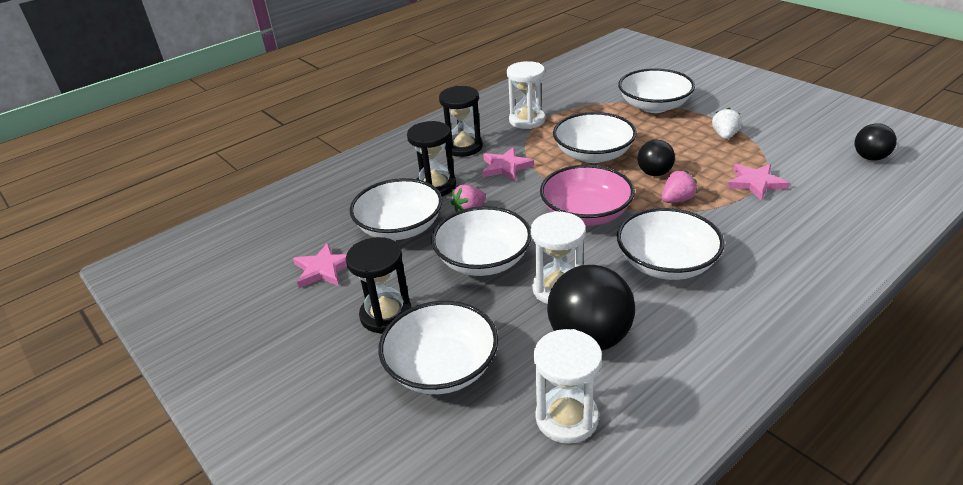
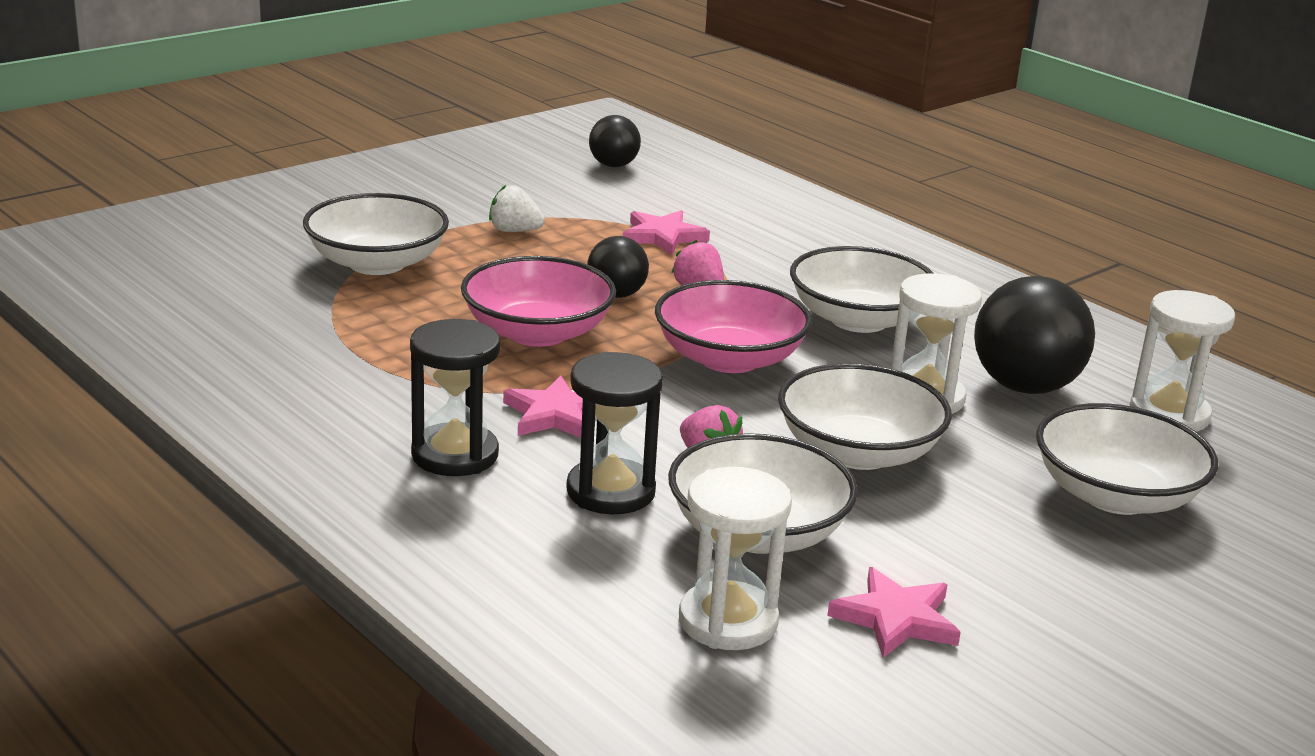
camera: 95 degrees left, 10 degrees down
black hourglass [346,237,412,334] -> none
white hourglass [507,61,545,129] -> white hourglass moved to [679,467,792,650]
white bowl [553,112,637,163] -> pink bowl [461,256,616,347]

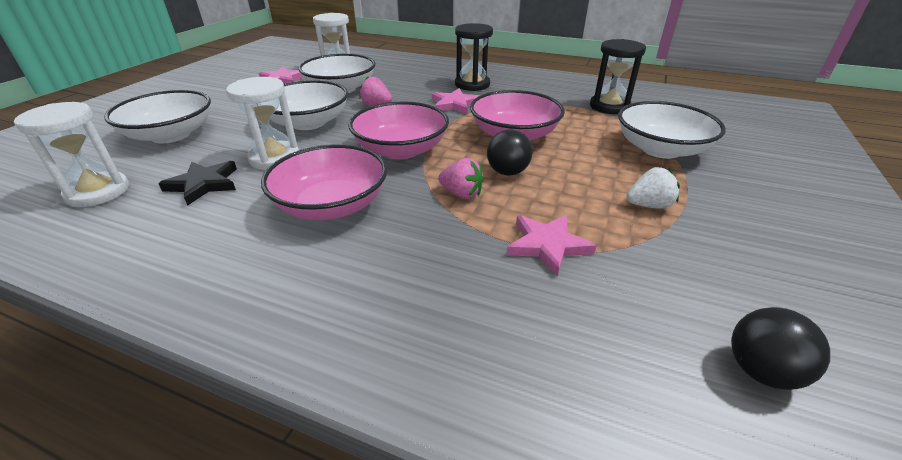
camera: 155 degrees right, 10 degrees up
black hourglass [566,352,663,514] -> black hourglass moved to [590,39,646,114]
white bowl [790,246,934,333] -> pink bowl [261,144,387,220]
black ball [974,276,1095,394] -> black star [158,161,237,206]

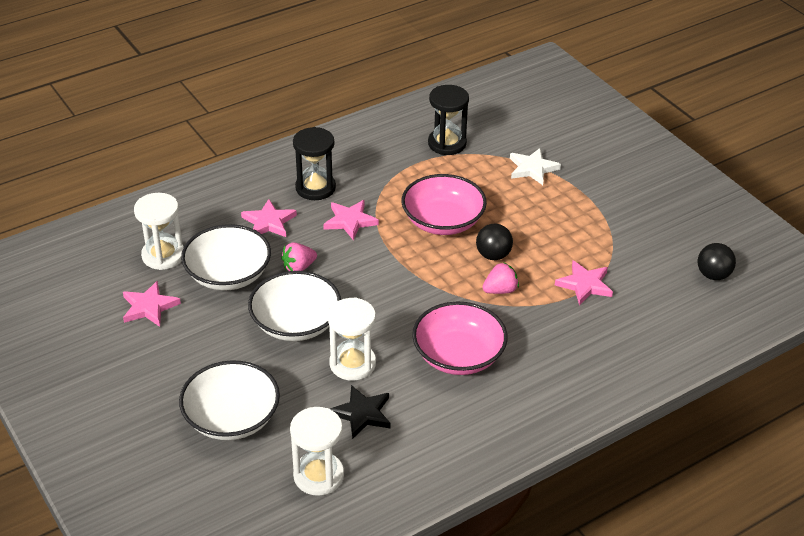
camera: 55 degrees left, 5 degrees up
pink bowl [348,102,449,159] -> none
white bowl [618,101,726,159] -> white star [510,148,561,185]
white strawberry [626,167,680,209] -> none
none -> pink star [241,199,297,237]

